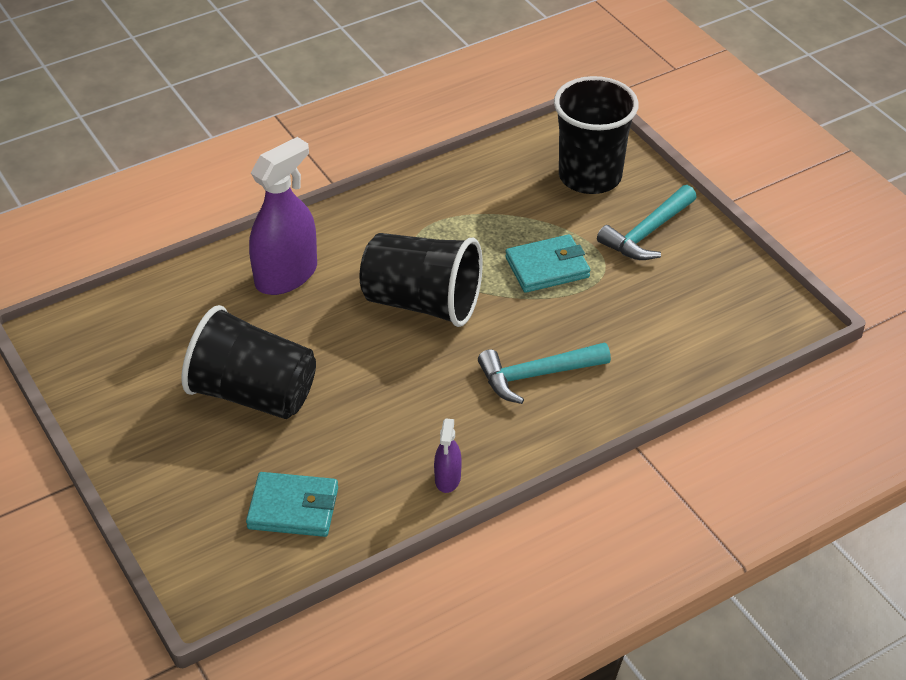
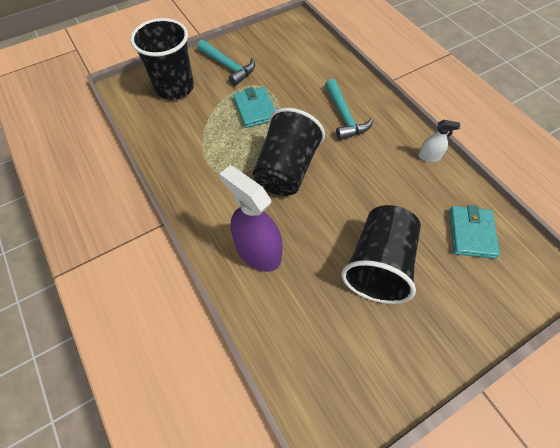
camera: 90 degrees left, 15 degrees up
purple spray bottle [434,419,462,493] -> white spray bottle [418,120,460,162]

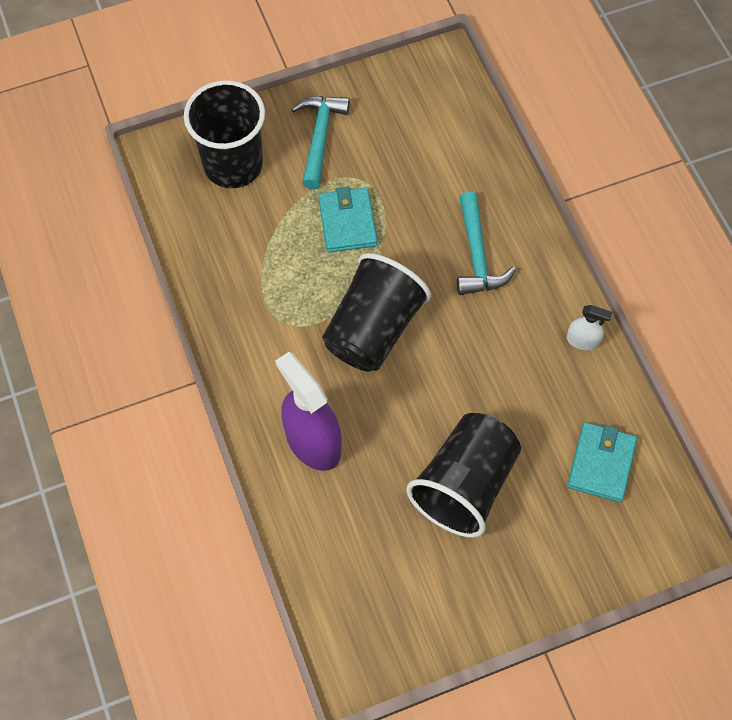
camera: 10 degrees right, 5 degrees up
turquoise hammer [197,40,255,86] -> turquoise hammer turned 135 degrees counterclockwise [291,96,350,189]

